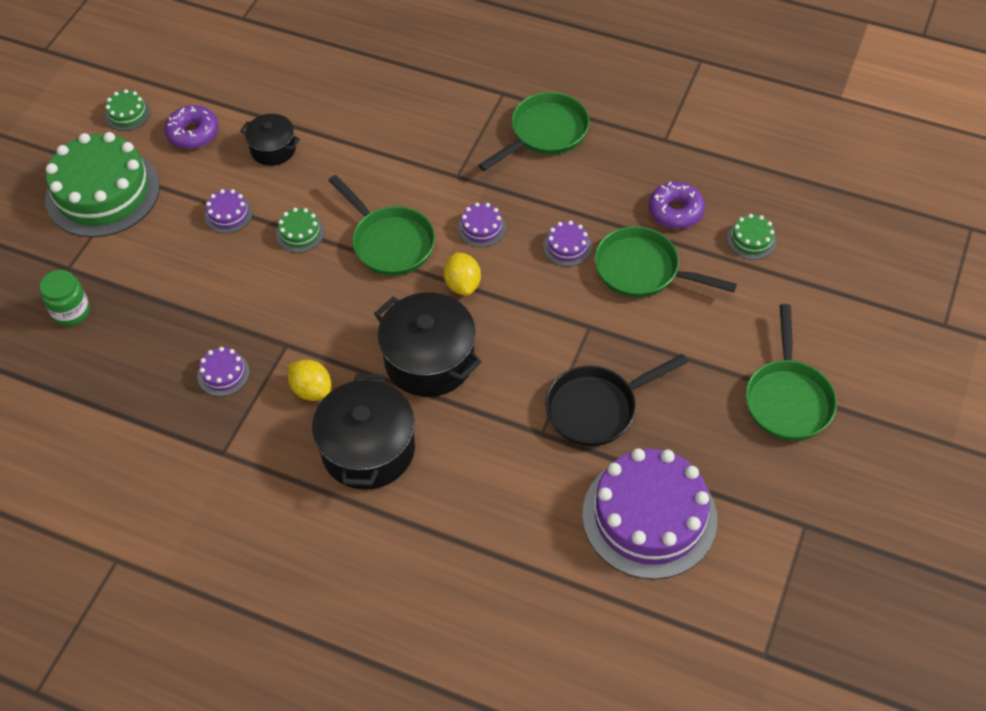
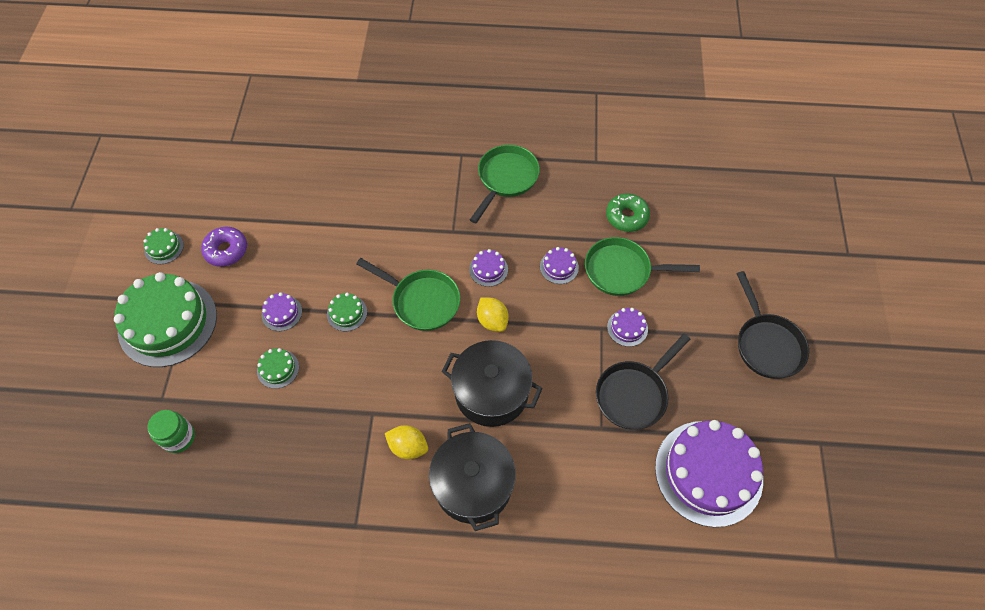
camera: 20 degrees left, 5 degrees up
purple cake [197,347,250,396] -> purple cake moved to [607,308,648,347]
black pot [240,114,300,166] -> none
purple donut [649,182,705,229] -> green donut [606,193,650,232]
green cake [727,214,777,260] -> green cake moved to [257,348,299,389]
green pan [745,304,837,441] -> black pan [736,271,809,379]

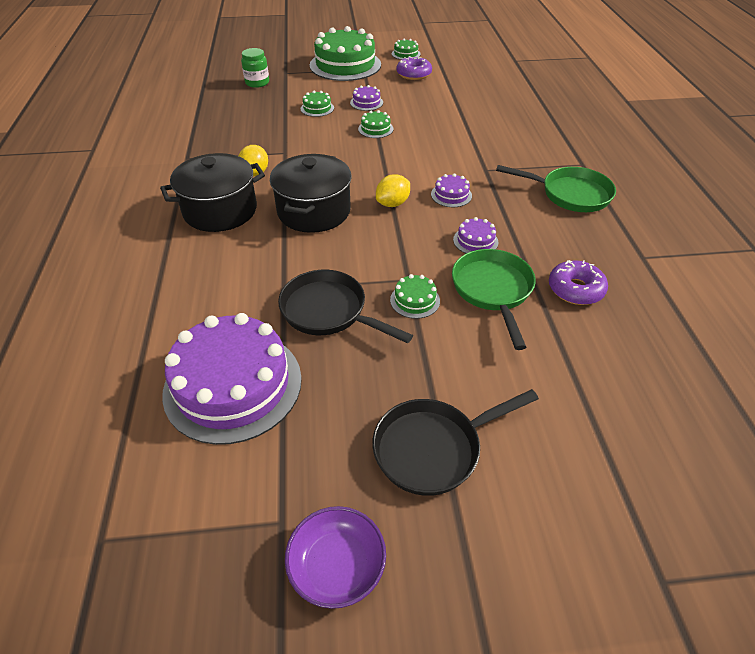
camera: 80 degrees right, 15 degrees down
green pan [356,258,460,331] -> none
green donut [606,193,650,232] -> purple donut [549,260,608,305]
purple cake [607,308,648,347] -> green cake [390,274,440,319]
none -> purple bowl [285,506,386,609]

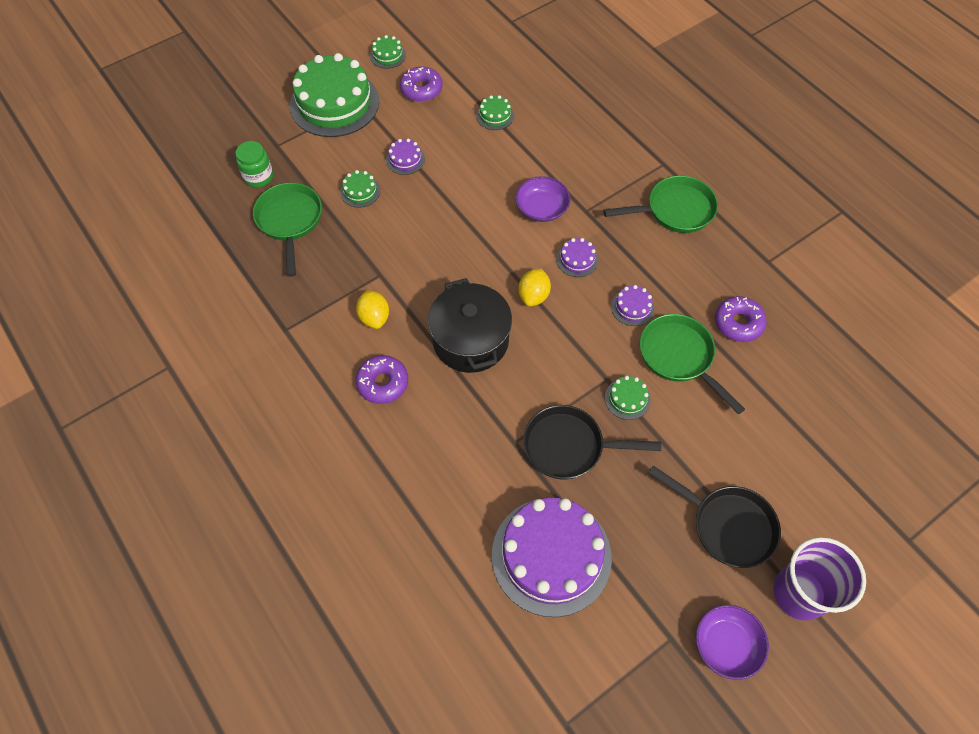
camera: 30 degrees left, 15 degrees up
black pot [160,153,265,232] -> purple donut [356,355,408,404]
green cake [358,110,393,138] -> green cake moved to [476,95,514,130]
black pan [372,389,539,496] -> black pan turned 90 degrees counterclockwise [648,465,781,568]
none -> green pan [253,183,322,277]
none -> purple bowl [515,176,571,222]
none -> purple cup [773,537,866,621]

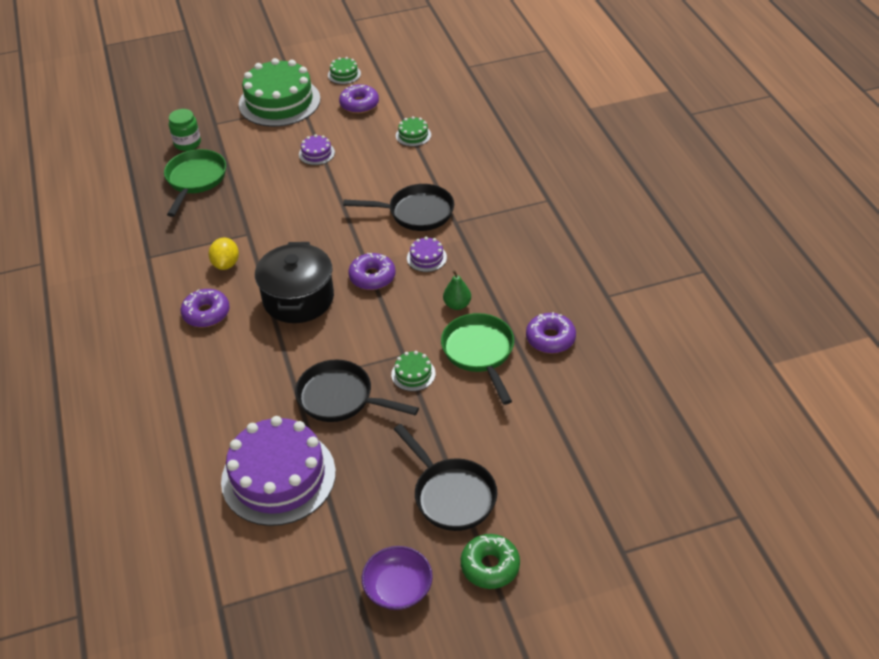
camera: 20 degrees right, 15 degrees down
green cake [340,170,380,208] -> none
purple bowl [515,176,571,222] -> black pan [343,184,454,231]
yellow lemon [518,269,551,307] -> purple donut [348,253,396,290]
green pan [603,176,718,233] -> none
purple cake [611,285,654,326] -> green pear [443,270,471,310]
purple cup [773,537,866,621] -> green donut [461,534,520,589]

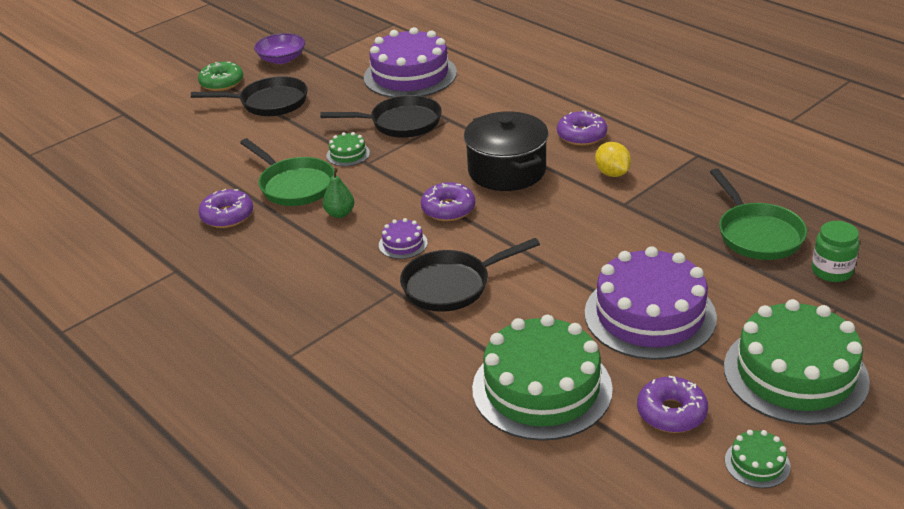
camera: 155 degrees right, 10 degrees down
purple cake [299,134,335,165] -> purple cake [585,246,717,360], size x2.39
black pan [394,424,497,531] -> black pan turned 150 degrees clockwise [191,76,308,116]
green cake [396,116,431,146] -> green cake [472,315,613,441], size x2.39

